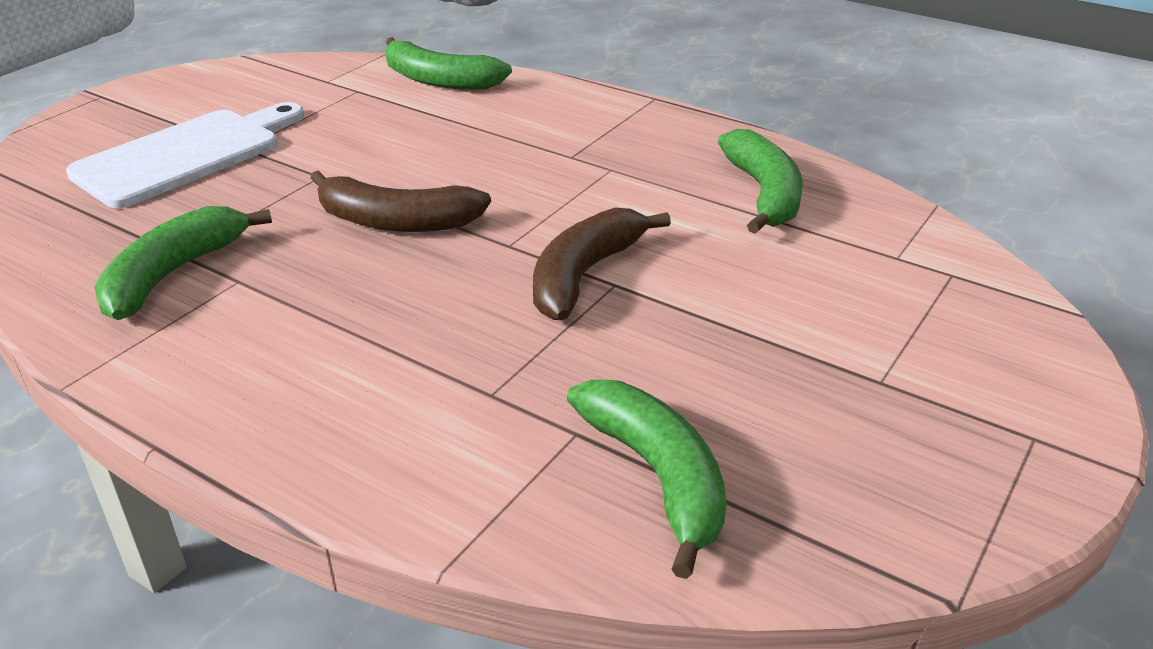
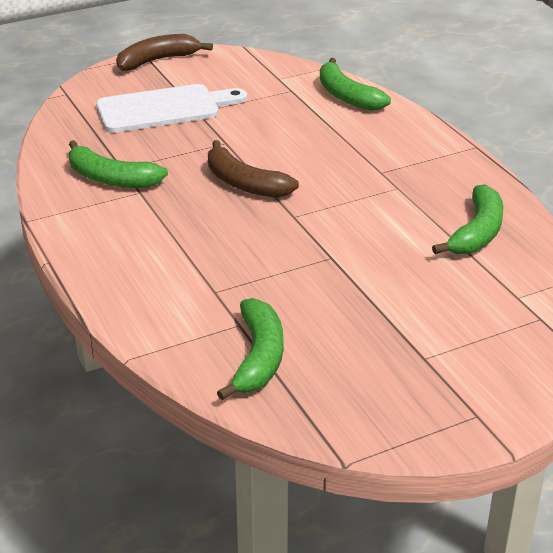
camera: 30 degrees right, 0 degrees up
green banana [94,206,272,320] -> green banana turned 120 degrees counterclockwise [69,140,168,188]
brown banana [533,208,671,320] -> brown banana moved to [116,34,213,71]

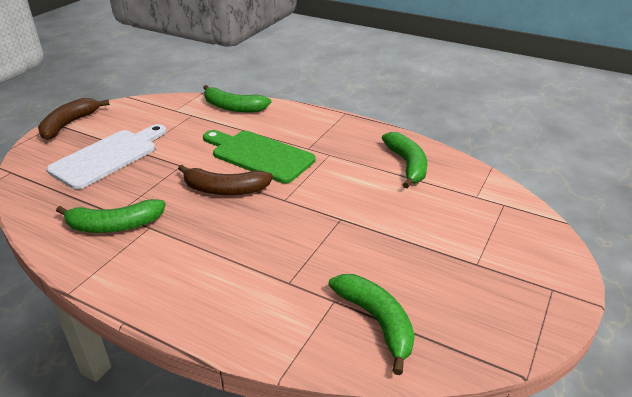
camera: 35 degrees left, 0 degrees up
none -> green cutting board [203,130,315,183]

